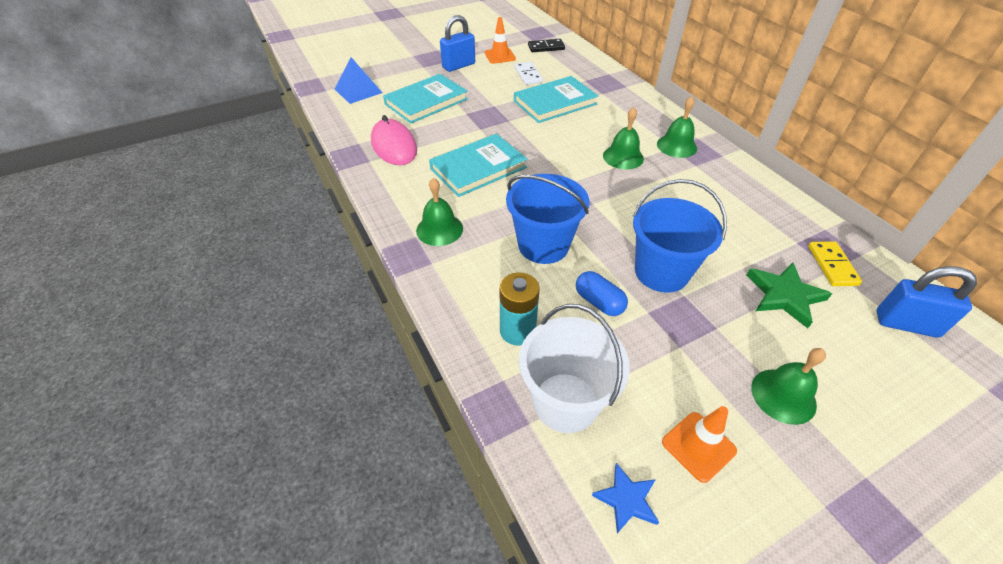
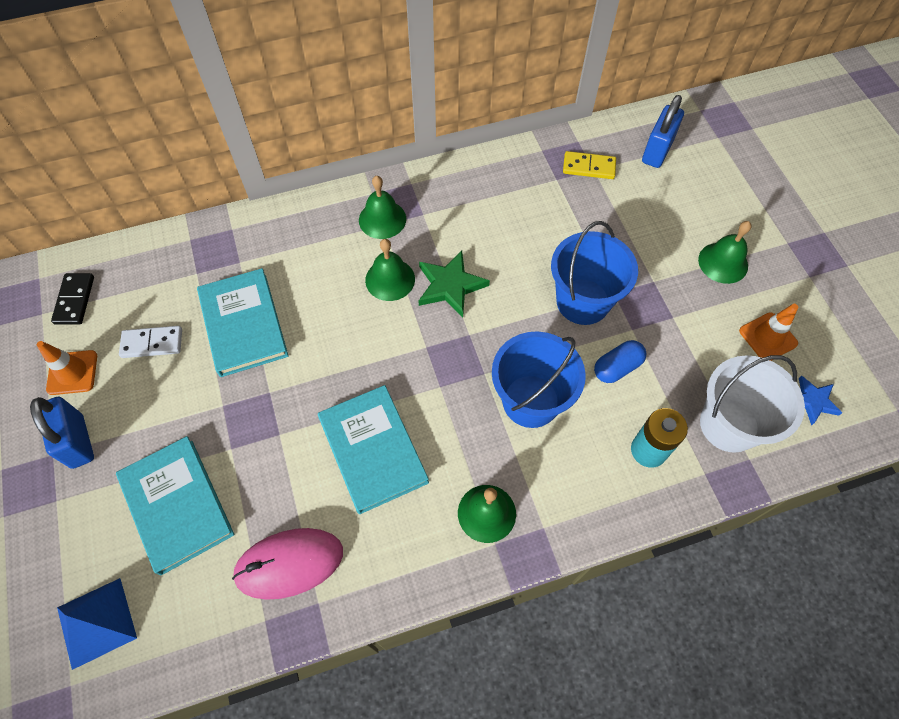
camera: 80 degrees left, 15 degrees up
green star [747,263,832,328] -> green star moved to [419,250,490,318]

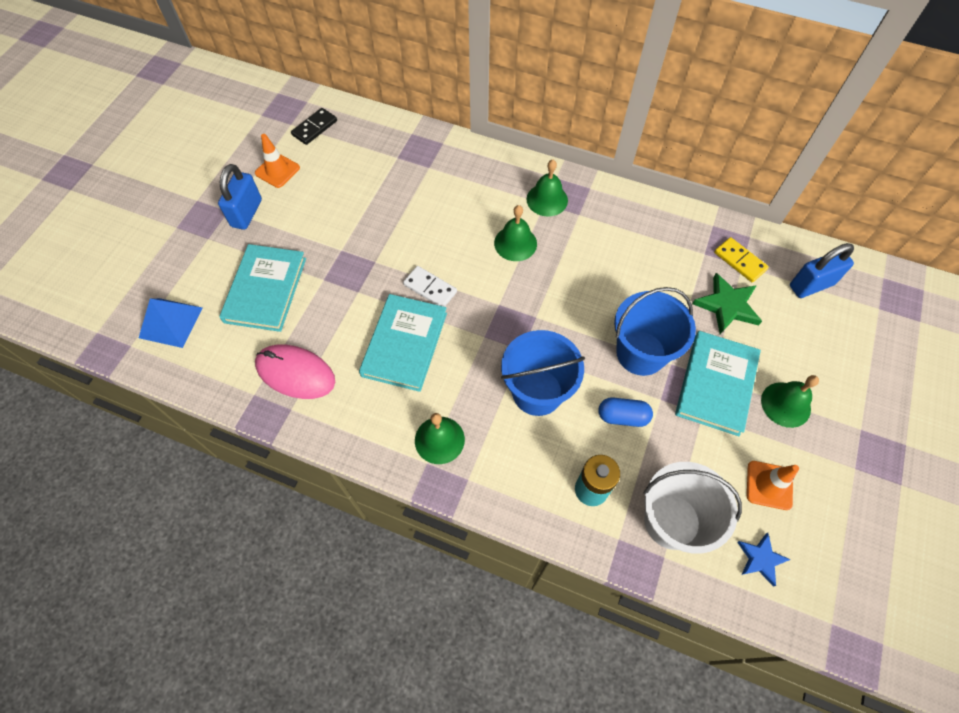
camera: 40 degrees right, 0 degrees up
white domino [119,326,182,358] -> white domino moved to [403,266,457,307]
turquoise book [197,268,289,377] -> turquoise book moved to [675,331,761,436]
green star [419,250,490,318] -> green star moved to [692,273,762,334]

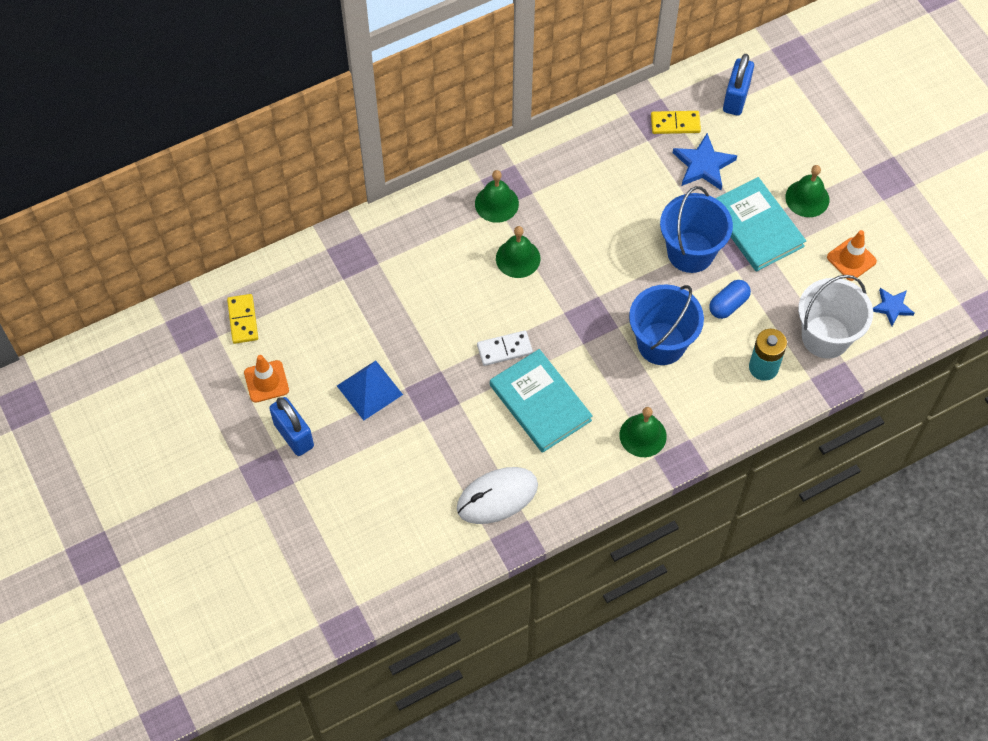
camera: 50 degrees left, 0 degrees up
blue pyramid [139,298,202,348] -> blue pyramid moved to [337,360,403,421]
turquoise book [219,244,306,332] -> none
pink mouse [255,344,335,399] -> white mouse [457,467,538,524]
black domino [291,108,337,145] -> yellow domino [227,294,258,344]
green star [692,273,762,334] -> blue star [673,133,737,190]

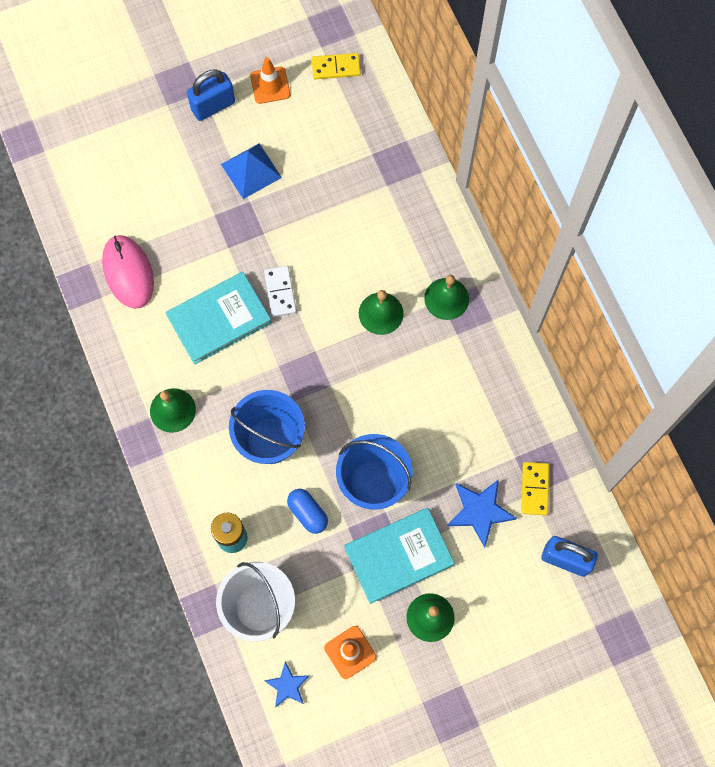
camera: 95 degrees right, 10 degrees up
white mouse [457,467,538,524] -> pink mouse [102,235,154,309]

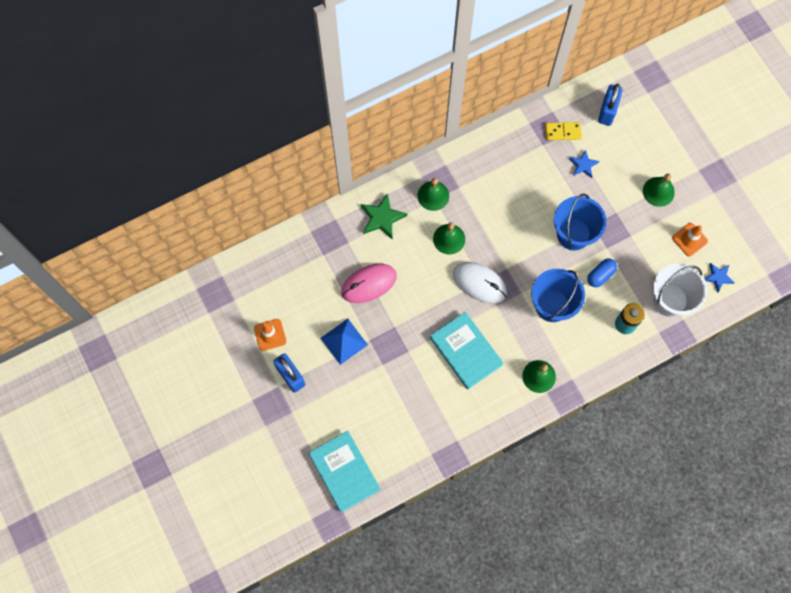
camera: 95 degrees left, 0 degrees up
pink mouse [102,235,154,309] -> pink mouse moved to [341,264,397,303]
white domino [264,266,297,317] -> none
yellow domino [312,53,361,79] -> none
turquoise book [344,508,455,604] -> turquoise book moved to [309,431,381,512]
blue star [447,479,517,548] -> blue star [569,149,599,178], size x0.64
none -> green star [361,193,407,239]
none -> white mouse [453,262,507,304]

